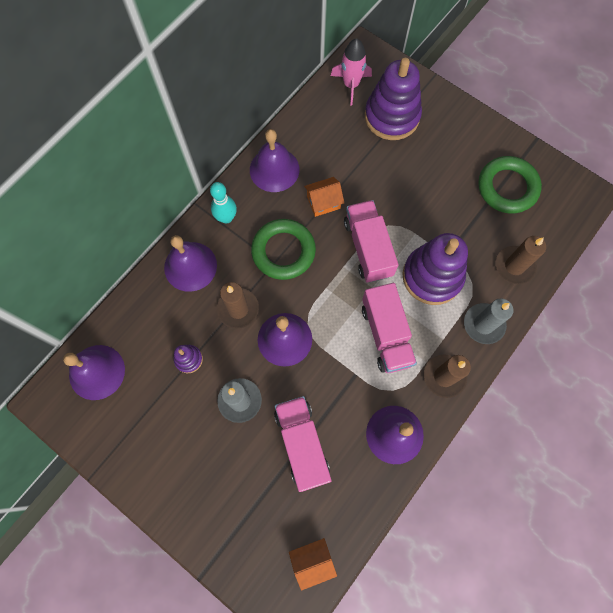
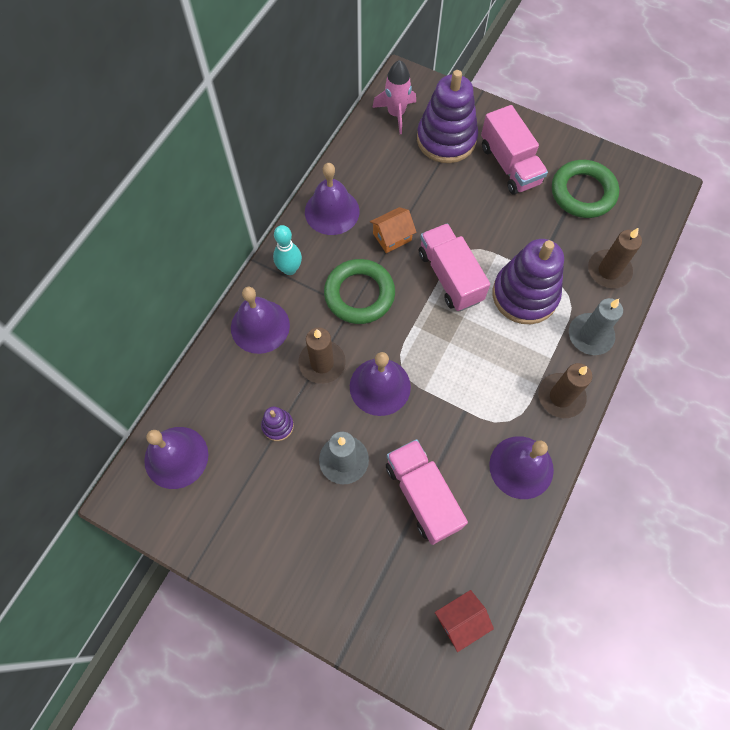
camera: 10 degrees left, 5 degrees down
orange house [289,538,337,591] -> red house [435,590,494,652]
pink truck [362,283,417,373] -> pink truck moved to [481,105,548,195]

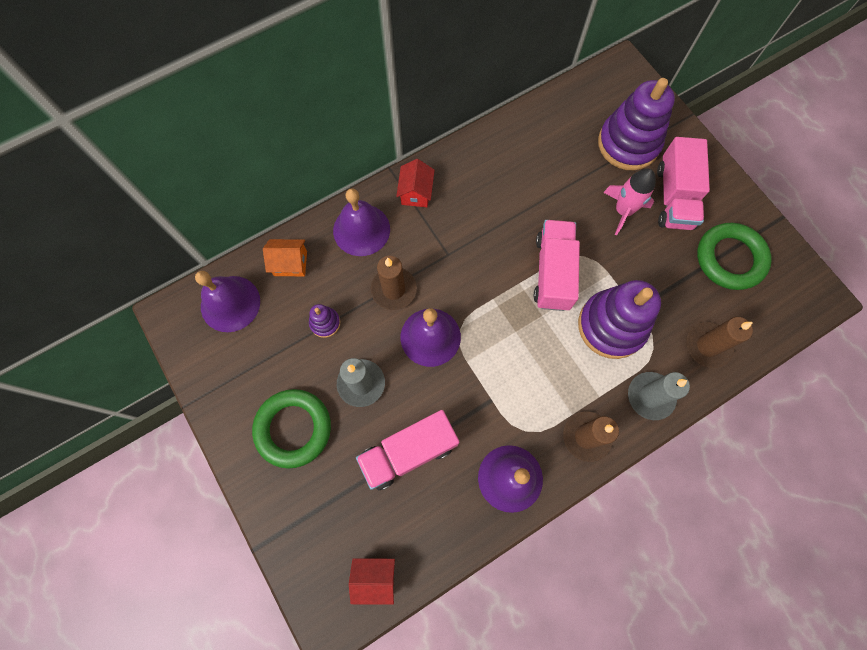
camera: 30 degrees right, 5 degrees up
turquoise bowling pin [273,225,302,275] -> red house [396,159,435,207]
purple bell [305,163,360,235] -> none
green ring [324,259,395,324] -> green ring moved to [252,389,331,469]
orange house [370,207,417,253] -> orange house moved to [263,239,307,276]
pink rocket [372,60,416,134] -> pink rocket moved to [603,169,656,235]
pink truck [386,439,468,545] -> pink truck turned 120 degrees counterclockwise [356,410,459,490]

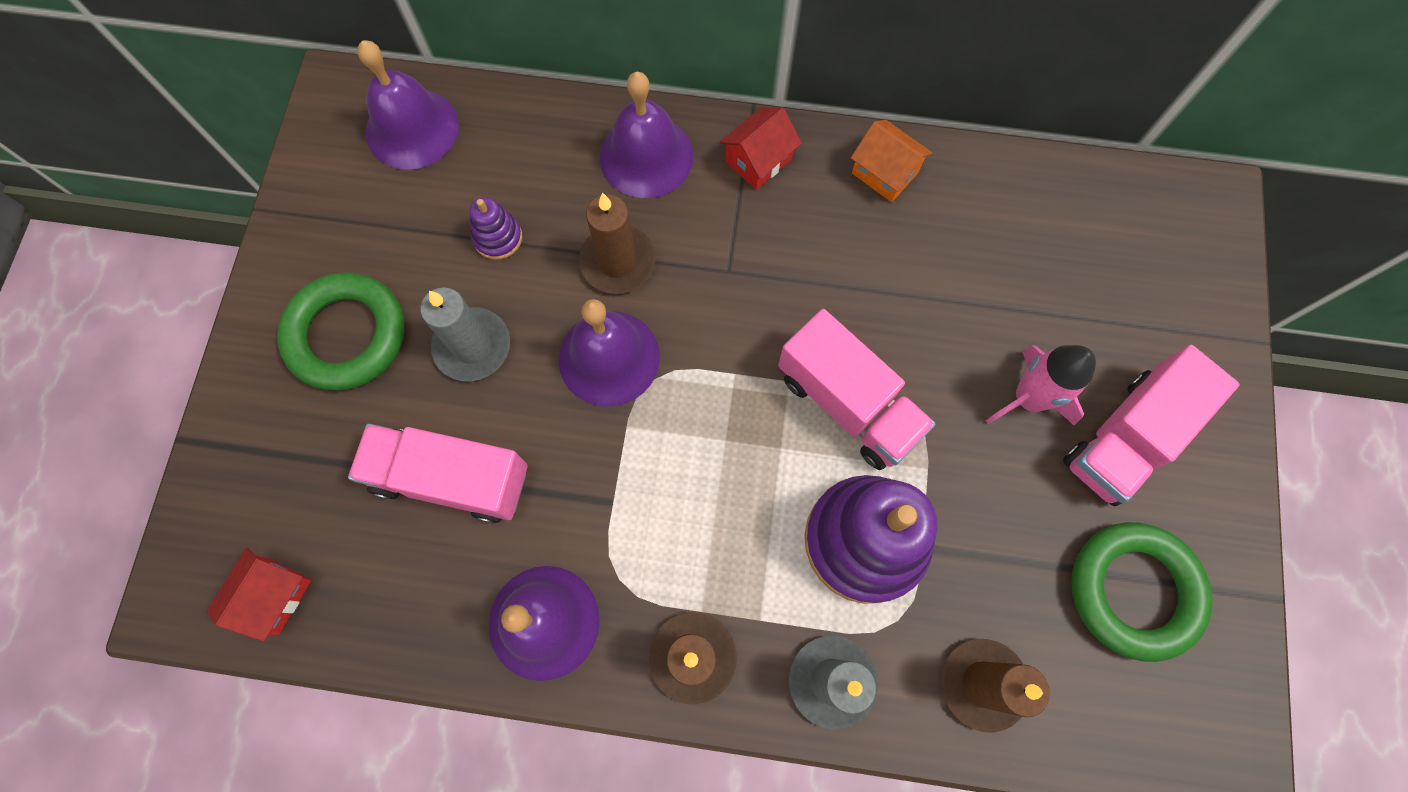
camera: 40 degrees right, 0 degrees up
orange house [263,239,307,276] -> orange house moved to [851,120,933,202]
red house [349,558,395,605] -> red house turned 75 degrees clockwise [207,548,311,641]
pink truck [534,220,580,311] -> pink truck turned 90 degrees clockwise [778,309,935,470]
purple stacking toy [598,78,675,170] -> none

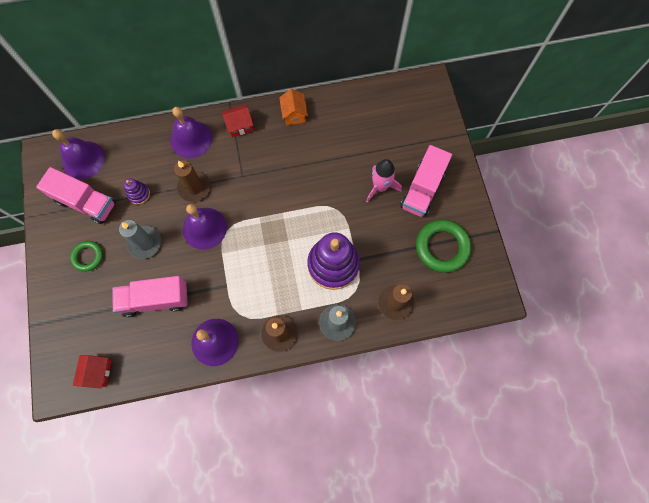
camera: 20 degrees left, 0 degrees up
green ring [277,272,405,390] -> green ring [70,241,103,272], size x0.58
red house [720,107,802,190] -> red house turned 45 degrees clockwise [222,104,253,137]
pink truck [778,309,935,470] -> pink truck moved to [36,167,116,224]
orange house [851,120,933,202] -> orange house turned 60 degrees clockwise [279,89,308,125]

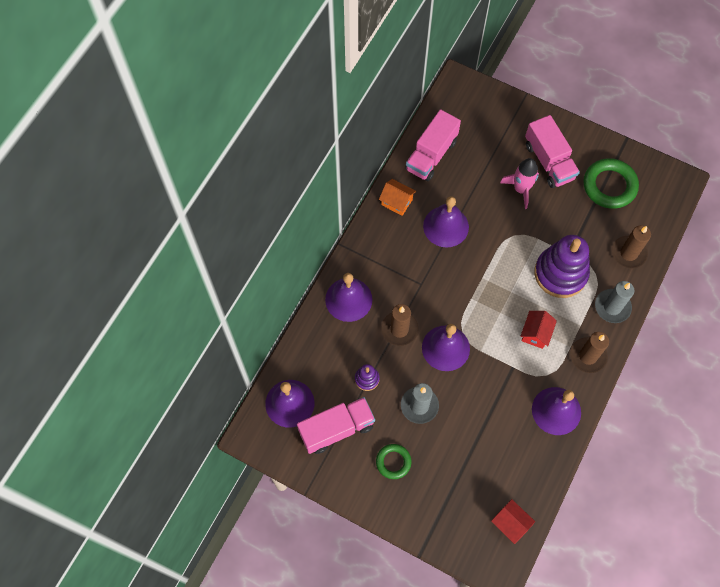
camera: 50 degrees left, 5 degrees down
pink truck [112,276,188,317] -> pink truck moved to [405,109,461,181]
red house [222,104,253,137] -> red house moved to [521,311,557,349]
none -> purple bell [423,196,469,247]

